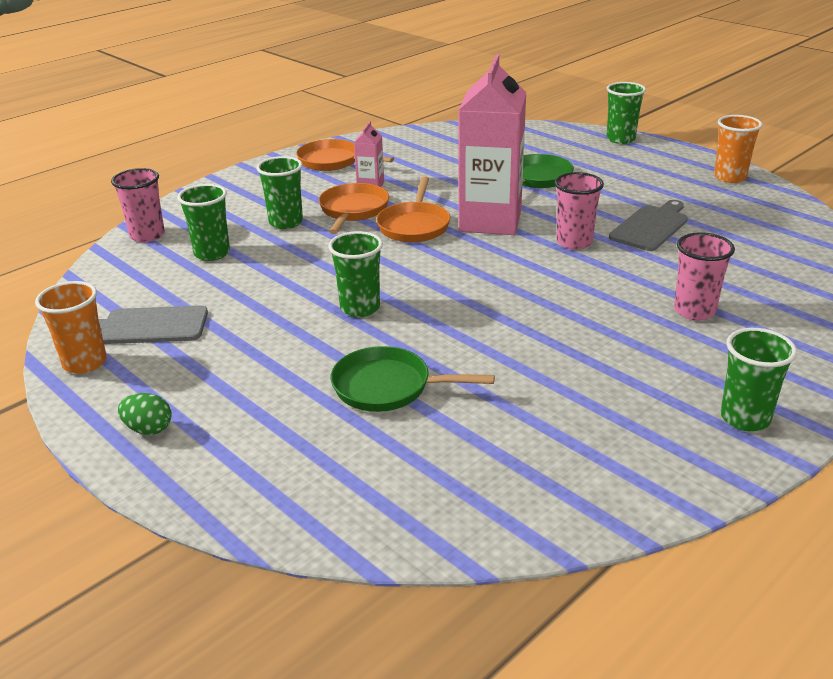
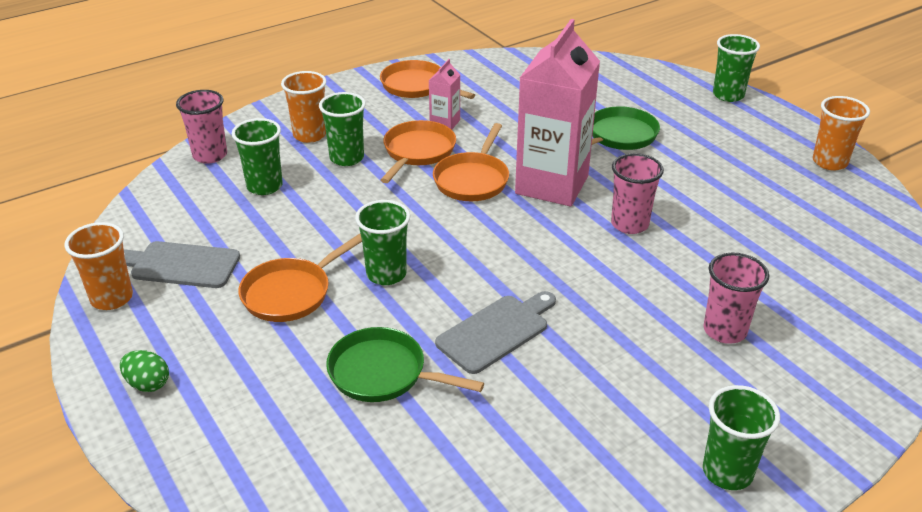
camera: 10 degrees right, 5 degrees up
grey cutting board [609,200,688,251] -> grey cutting board moved to [435,291,556,374]
none -> orange pan [239,233,362,322]
none -> orange cup [281,71,326,143]

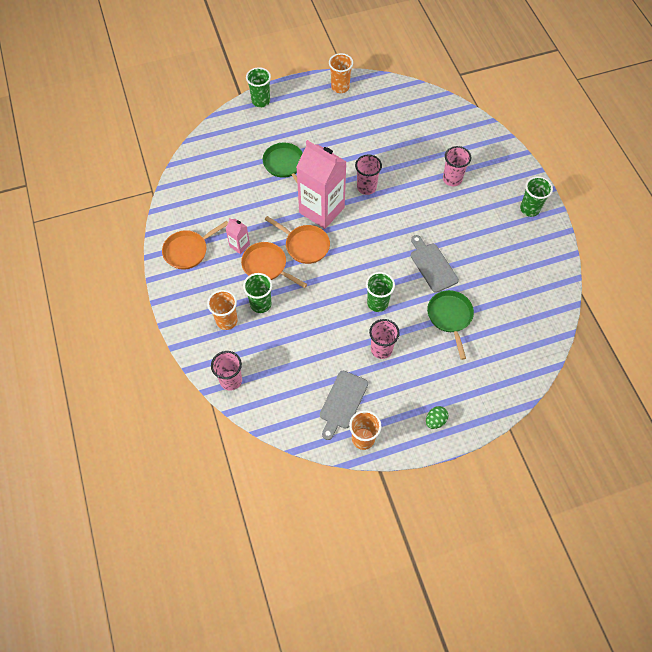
camera: 75 degrees left, 25 degrees up
green cup [232,118,283,195] -> none
orange pan [239,233,362,322] -> pink cup [369,319,400,359]
green pan [326,327,484,402] -> green pan turned 135 degrees clockwise [427,290,474,360]

